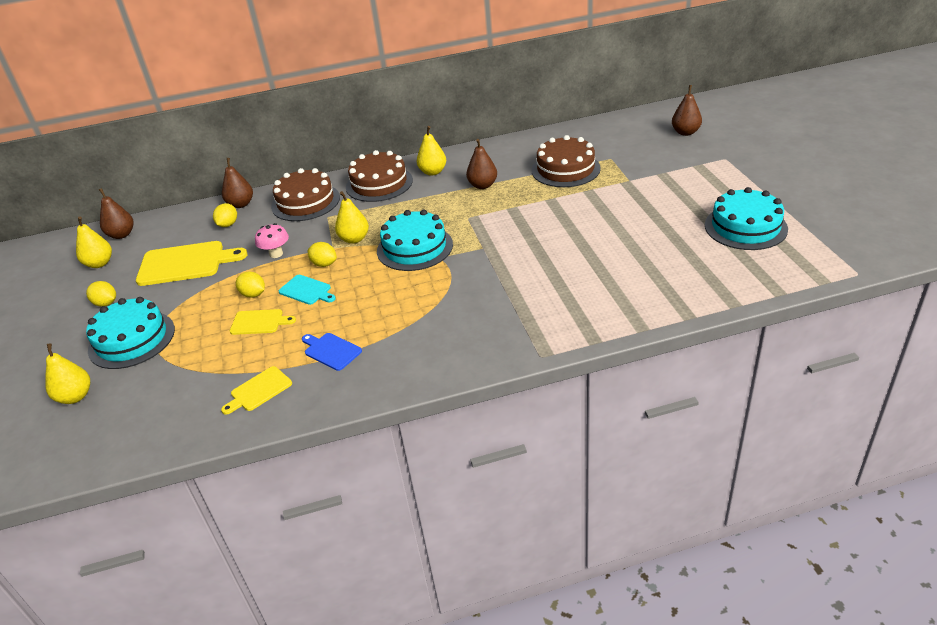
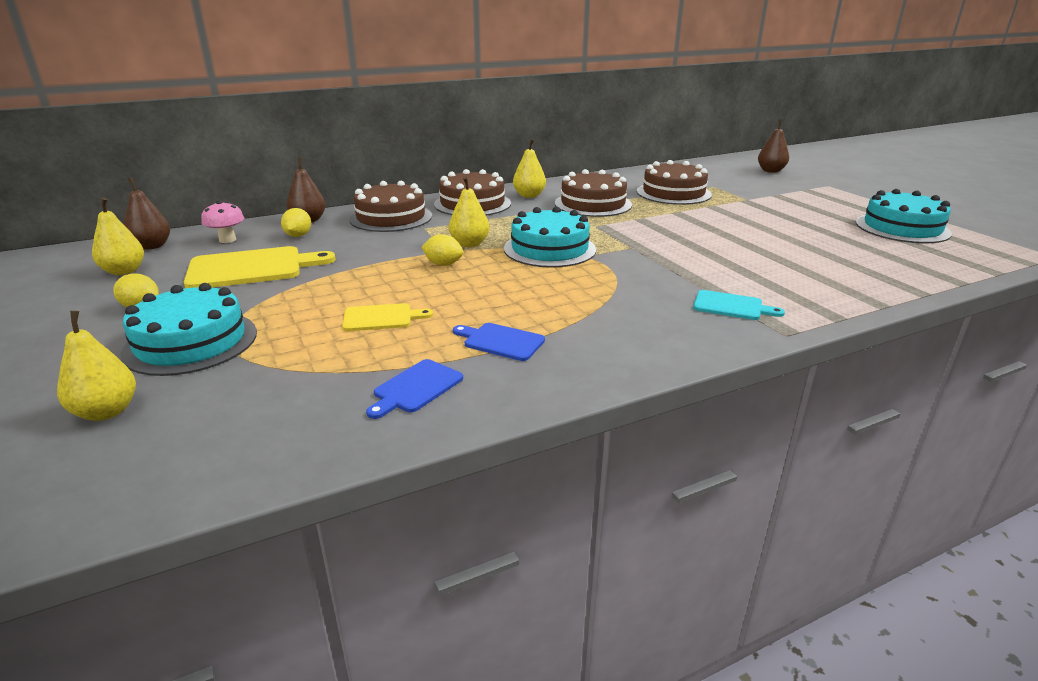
camera: 15 degrees left, 10 degrees down
yellow cutting board [221,366,292,415] -> blue cutting board [366,359,463,419]
yellow lemon [236,272,265,298] -> none
pink mushroom [255,223,289,258] -> pink mushroom moved to [201,200,244,243]
turquoise cutting board [279,275,336,305] -> turquoise cutting board moved to [693,290,785,320]
brown pear [466,139,497,189] -> brown cake [555,169,632,217]

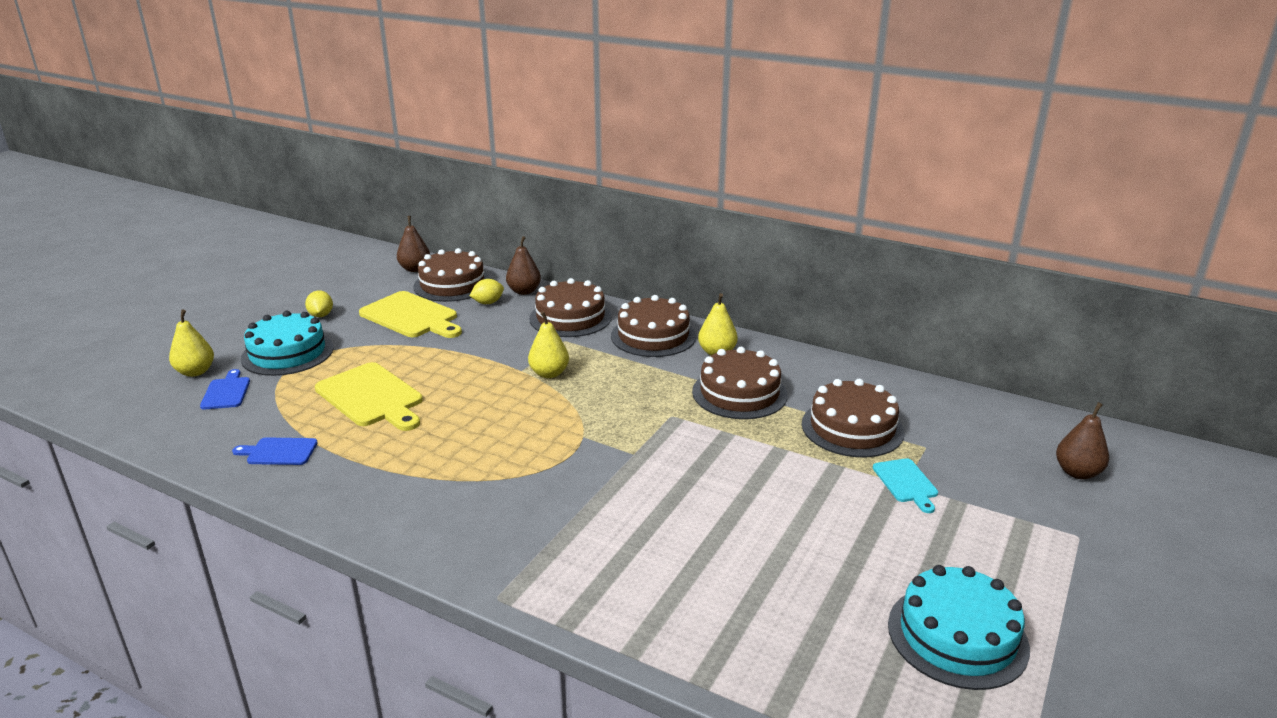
camera: 55 degrees right, 0 degrees up
yellow pear [92,198,144,275] -> none
pink mushroom [201,200,244,243] -> brown cake [413,248,490,302]
yellow cutting board [342,303,433,331] -> yellow cutting board [315,362,423,431], size x1.86
yellow lemon [421,234,463,266] -> none
blue cutting board [453,323,545,361] -> blue cutting board moved to [200,369,250,410]
turquoise cake [504,207,596,268] -> none
turquoise cutting board [693,290,785,320] -> turquoise cutting board moved to [873,458,938,513]

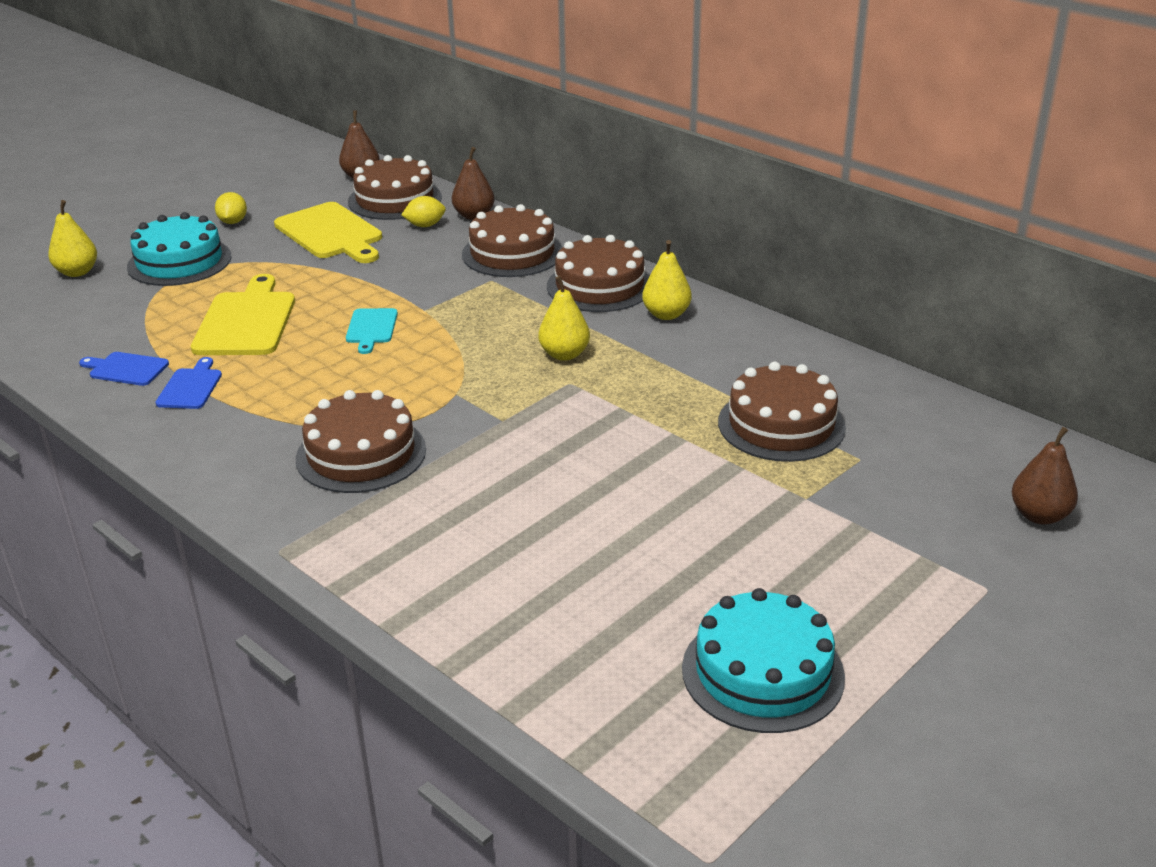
camera: 15 degrees right, 5 degrees up
blue cutting board [200,369,250,410] -> blue cutting board moved to [155,357,222,409]
yellow cutting board [315,362,423,431] -> yellow cutting board turned 150 degrees counterclockwise [191,274,295,355]
yellow pear [528,312,569,378] -> yellow pear moved to [538,276,590,361]
brown cake [692,347,788,419] -> brown cake moved to [296,390,426,493]
turquoise cutting board [873,458,938,513] -> turquoise cutting board moved to [346,308,398,354]

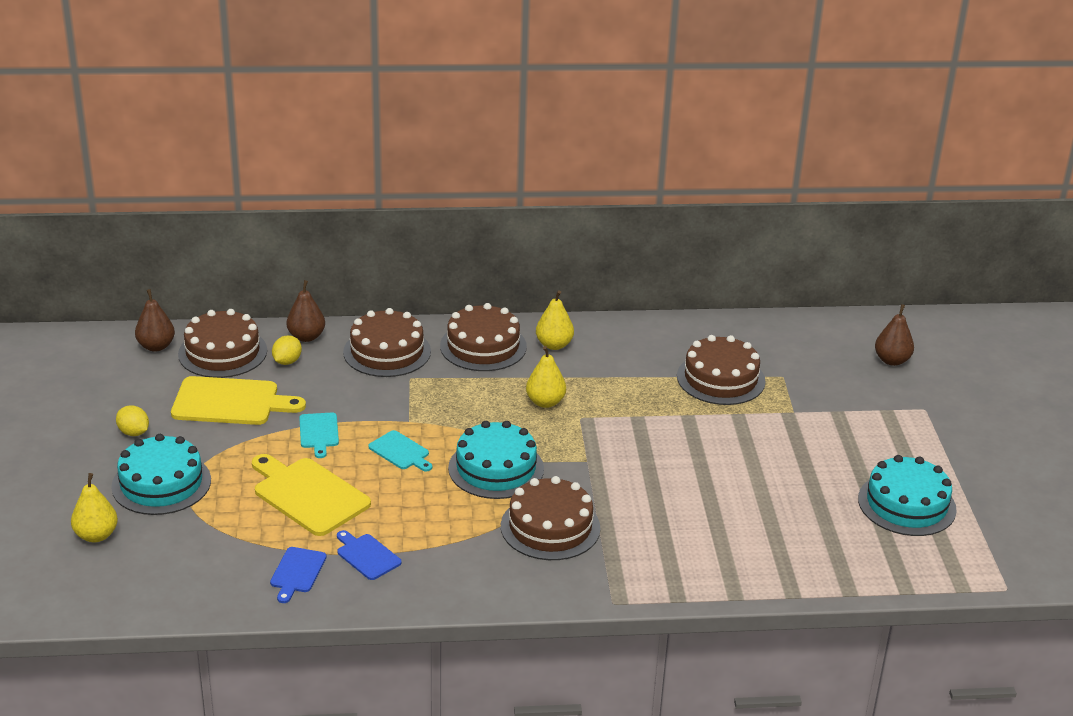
camera: 50 degrees left, 0 degrees up
blue cutting board [79,352,169,386] -> blue cutting board turned 45 degrees counterclockwise [270,547,326,603]
none -> turquoise cutting board [299,412,339,458]
none -> turquoise cake [448,421,544,499]

